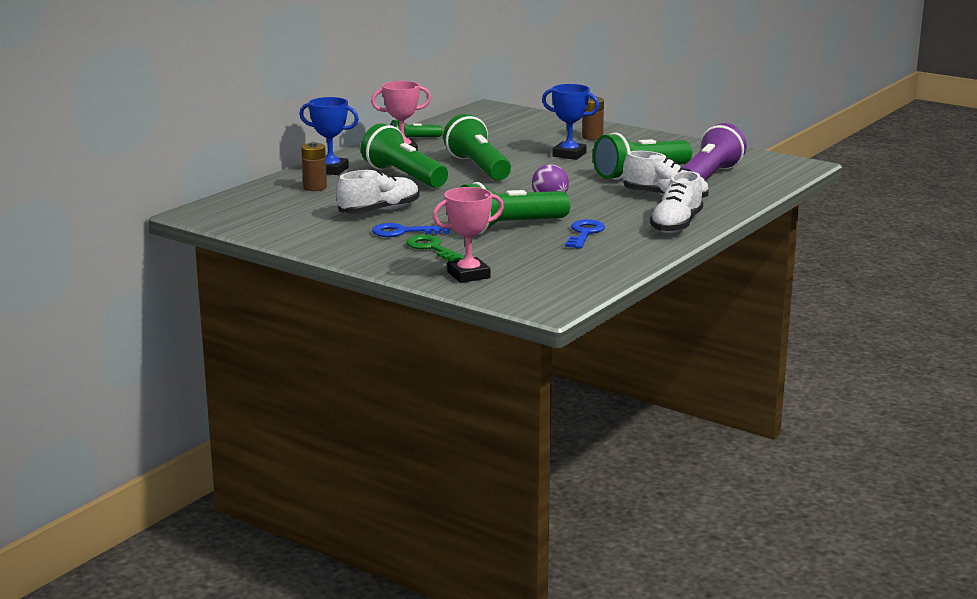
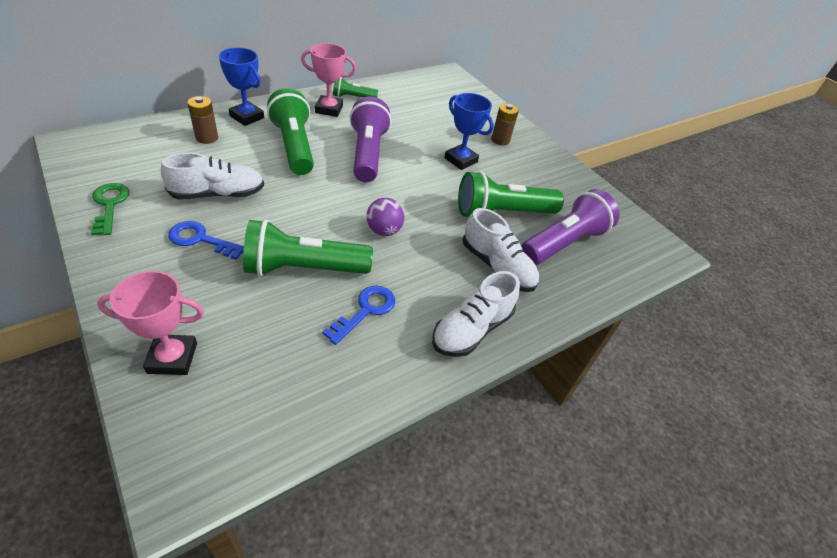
camera: 15 degrees right, 25 degrees up
green key [406,235,465,262] -> green key moved to [91,183,130,236]
green flashlight [443,114,511,180] -> purple flashlight [349,97,391,182]

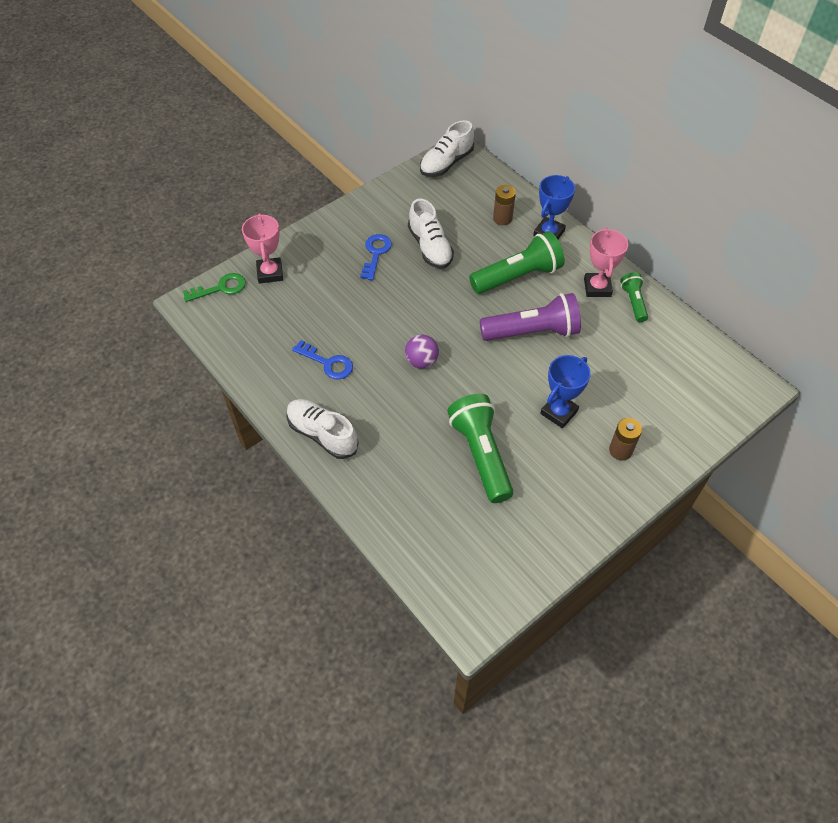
camera: 90 degrees right, 10 degrees up
green key [91,183,130,236] -> green key moved to [183,273,246,302]
green flashlight [243,219,373,276] -> none
white shoe [463,208,539,292] -> white shoe moved to [420,120,474,177]
purple flashlight [521,189,619,265] -> none

